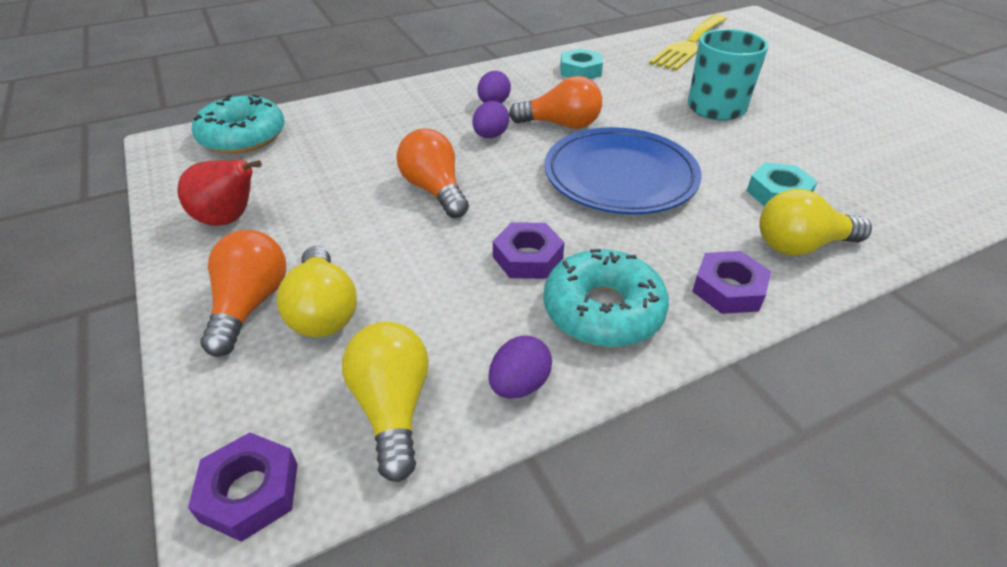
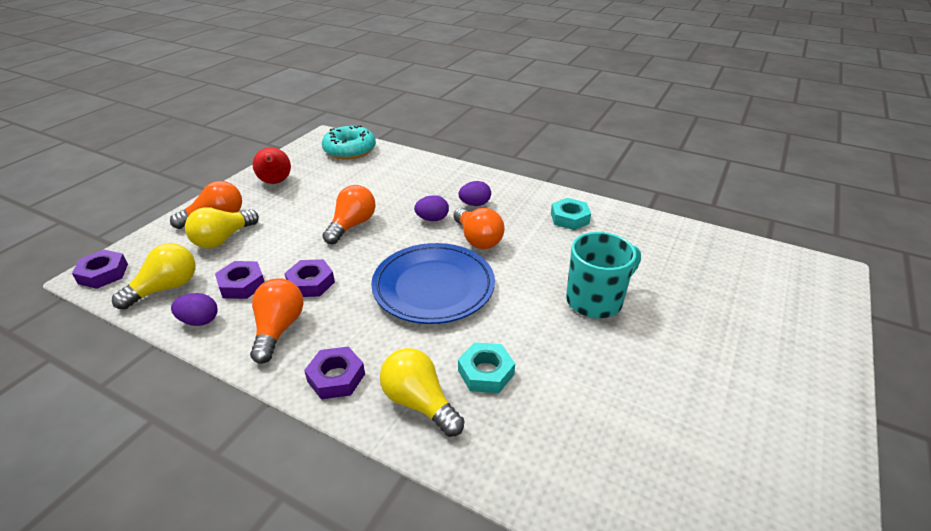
camera: 55 degrees right, 5 degrees down
turquoise donut [543,249,669,348] -> orange light bulb [250,278,304,364]
yellow fork [649,14,727,71] -> none
none -> purple nut [215,261,265,299]

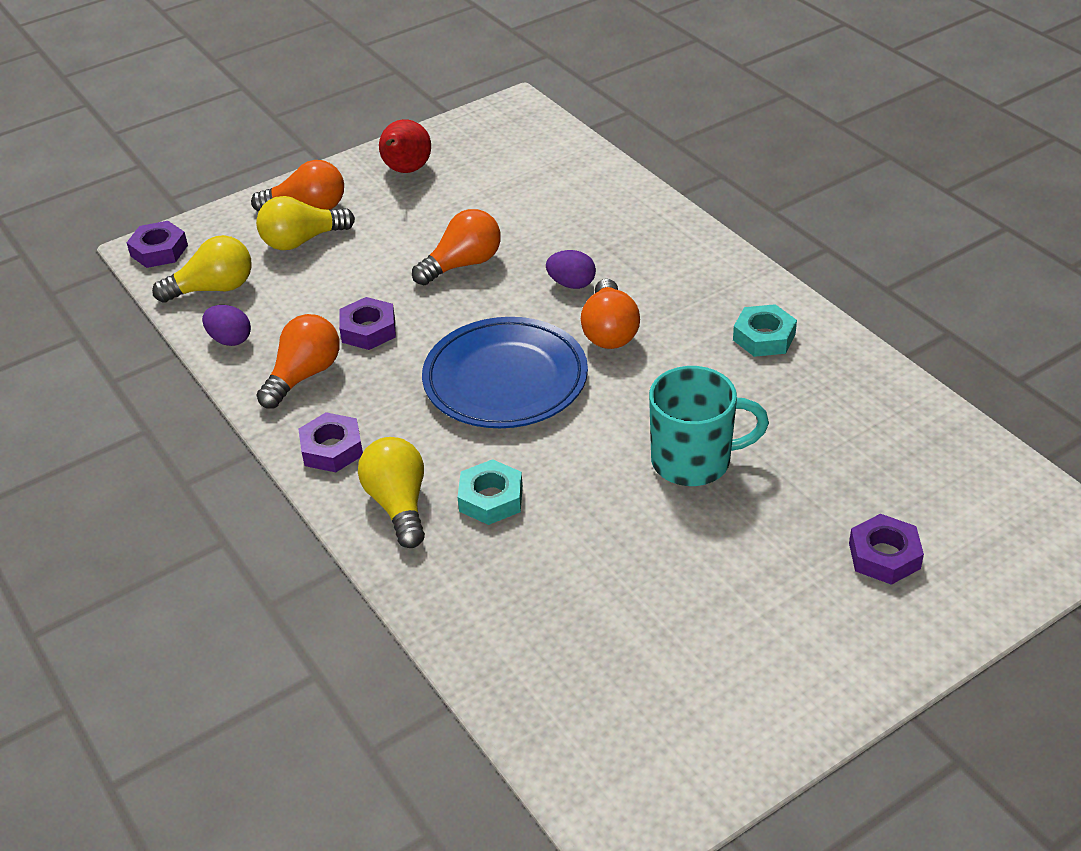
camera: 30 degrees right, 5 degrees up
purple nut [215,261,265,299] -> purple nut moved to [849,514,924,585]
turquoise donut [322,125,376,160] -> none
purple egg [459,181,491,206] -> none

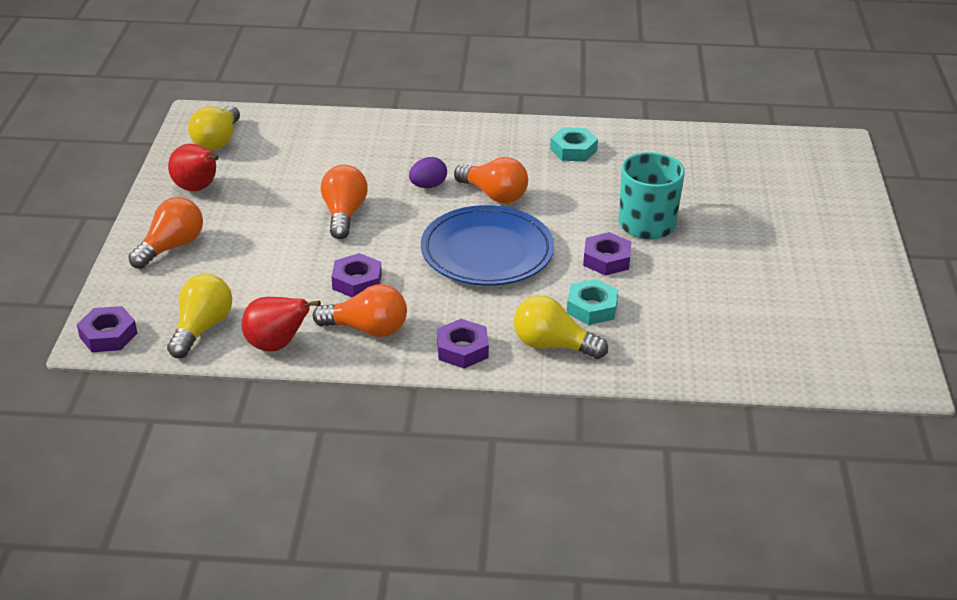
camera: 55 degrees left, 5 degrees down
purple egg [202,305,251,346] -> red pear [242,297,321,351]
yellow light bulb [256,196,355,250] -> yellow light bulb moved to [188,106,240,151]
orange light bulb [256,314,340,409] -> orange light bulb turned 120 degrees clockwise [313,284,407,337]
purple nut [849,514,924,585] -> purple nut moved to [583,232,631,276]

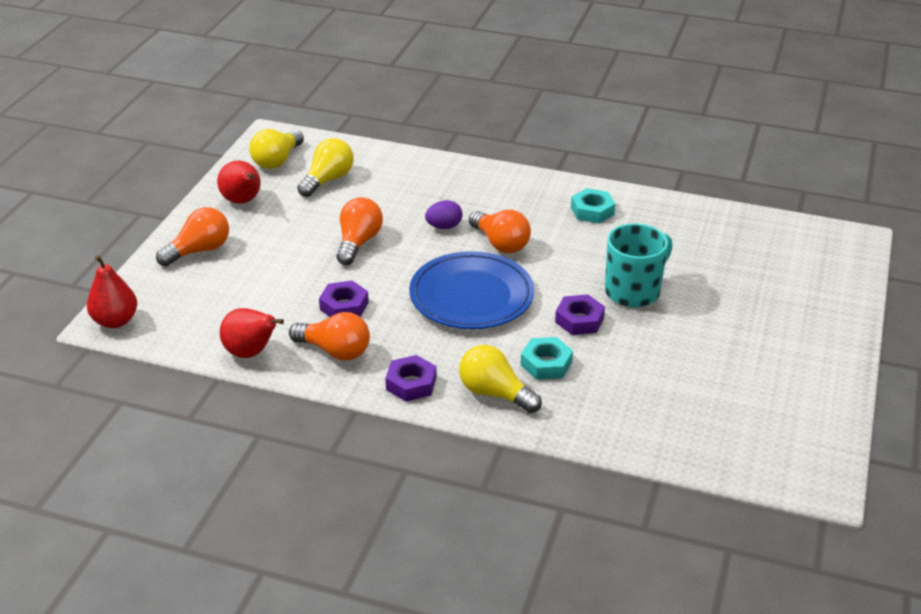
camera: 15 degrees right, 0 degrees up
purple nut [77,306,137,352] -> red pear [87,255,137,328]
yellow light bulb [167,274,232,358] -> yellow light bulb moved to [297,138,354,197]

